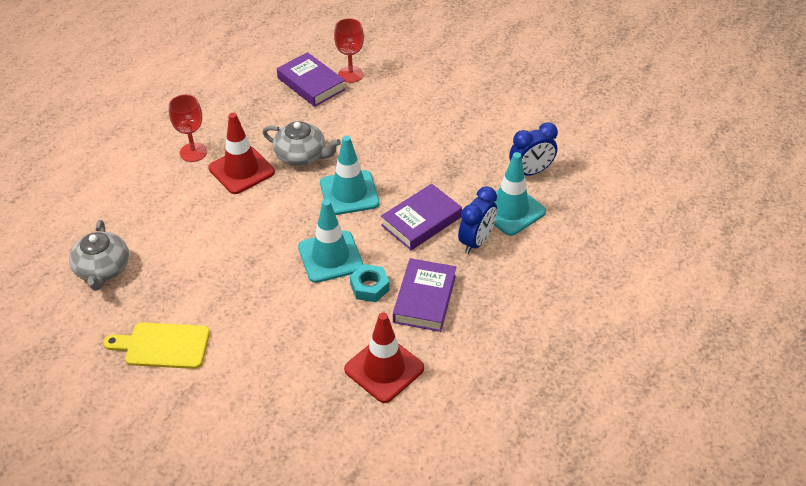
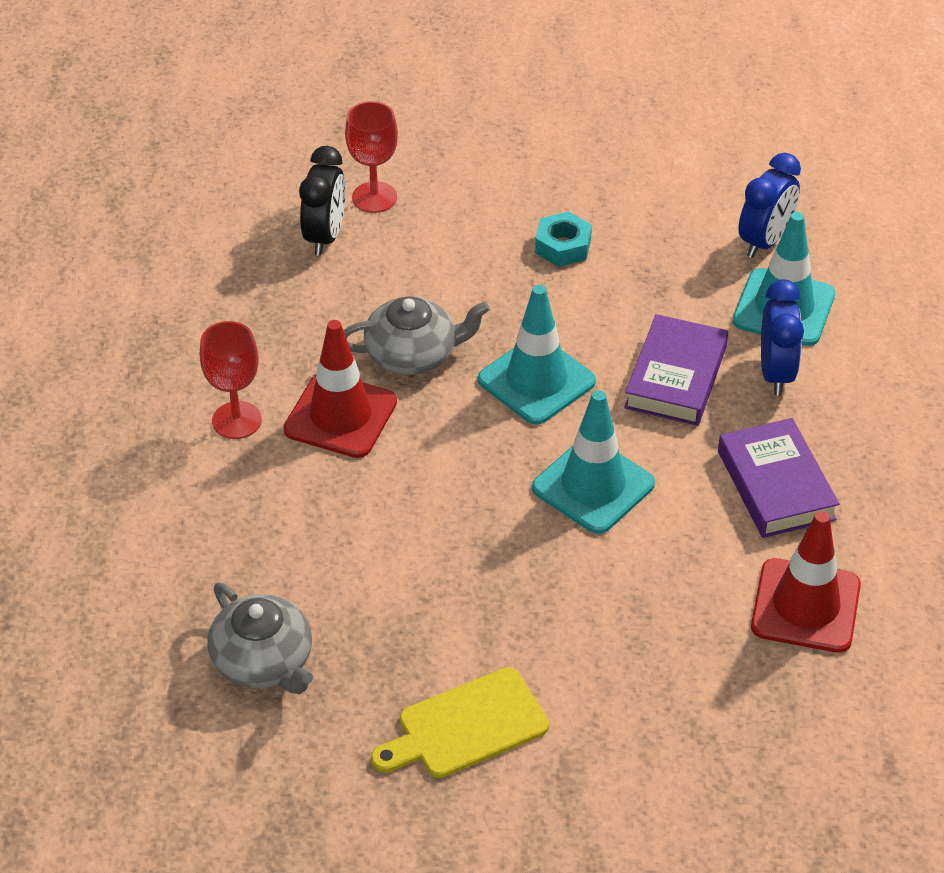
camera: 30 degrees left, 0 degrees up
purple book [277,52,346,107] -> black clock [299,146,346,256]
turquoise nut [350,264,390,302] -> turquoise nut moved to [535,212,592,267]

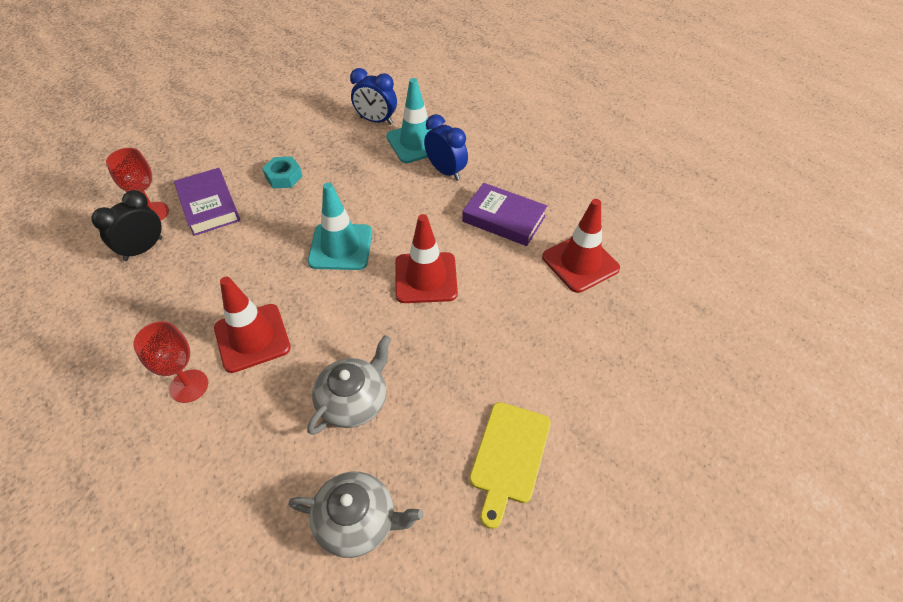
camera: 45 degrees left, 5 degrees up
black clock [299,146,346,256] -> black clock turned 105 degrees counterclockwise [91,190,162,261]
grey teapot [344,297,490,375] -> grey teapot moved to [307,335,391,435]
turquoise traffic cone [532,390,655,534] -> red traffic cone [395,214,458,303]
purple book [624,314,728,426] -> purple book moved to [174,168,240,236]
blue clock [738,153,801,258] -> blue clock turned 120 degrees clockwise [350,68,397,125]

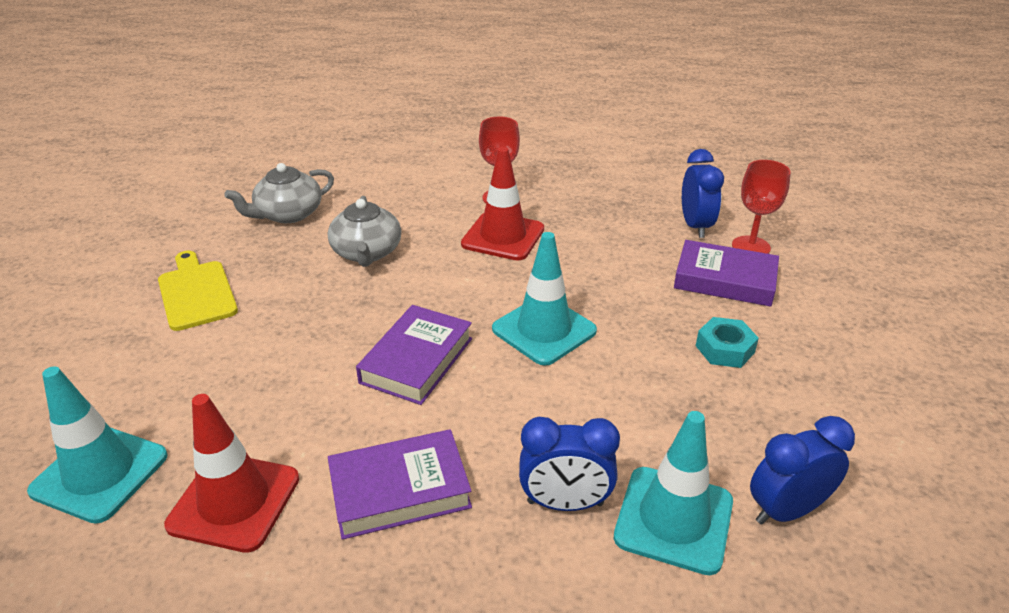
camera: 135 degrees right, 15 degrees down
black clock [91,190,162,261] -> blue clock [682,149,724,238]
red traffic cone [395,214,458,303] -> purple book [356,305,472,405]
none -> turquoise traffic cone [27,366,168,524]

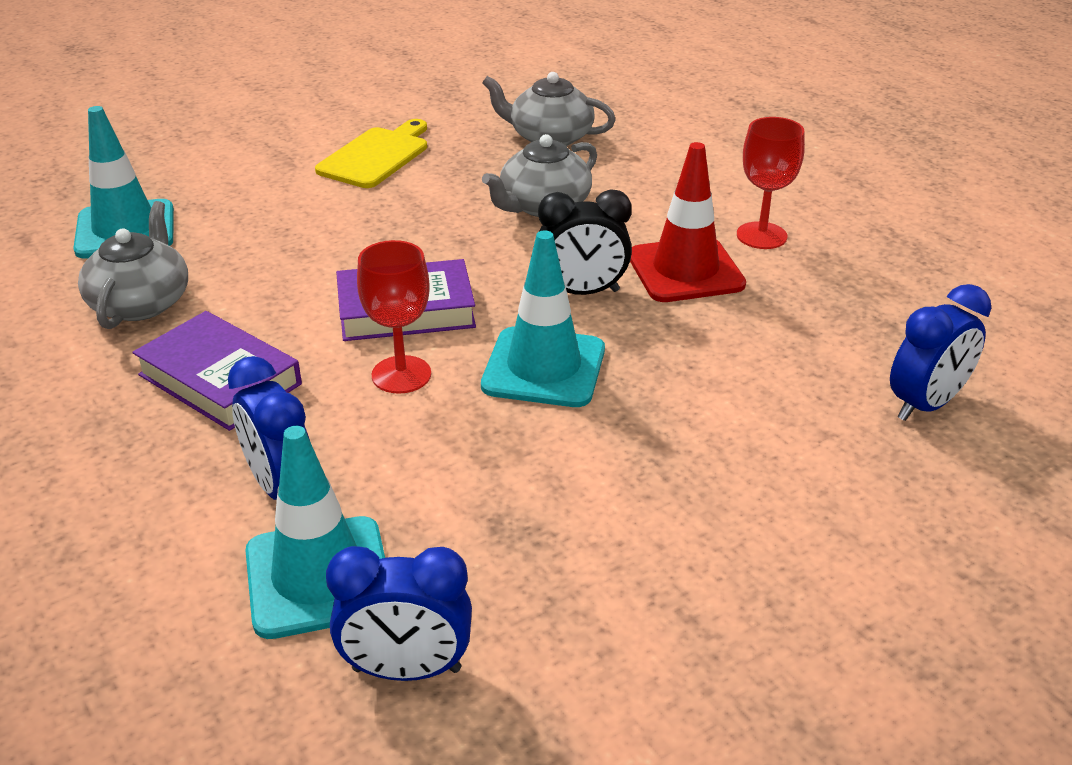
camera: 55 degrees right, 0 degrees up
red traffic cone [164,394,299,553] -> grey teapot [78,201,188,329]
purple book [674,240,779,307] -> none
turquoise nut [696,317,759,368] -> none
red goblet [732,160,791,254] -> red goblet moved to [357,240,431,394]
blue clock [750,416,855,525] -> blue clock turned 150 degrees clockwise [326,546,472,681]
none -> black clock [538,189,632,295]

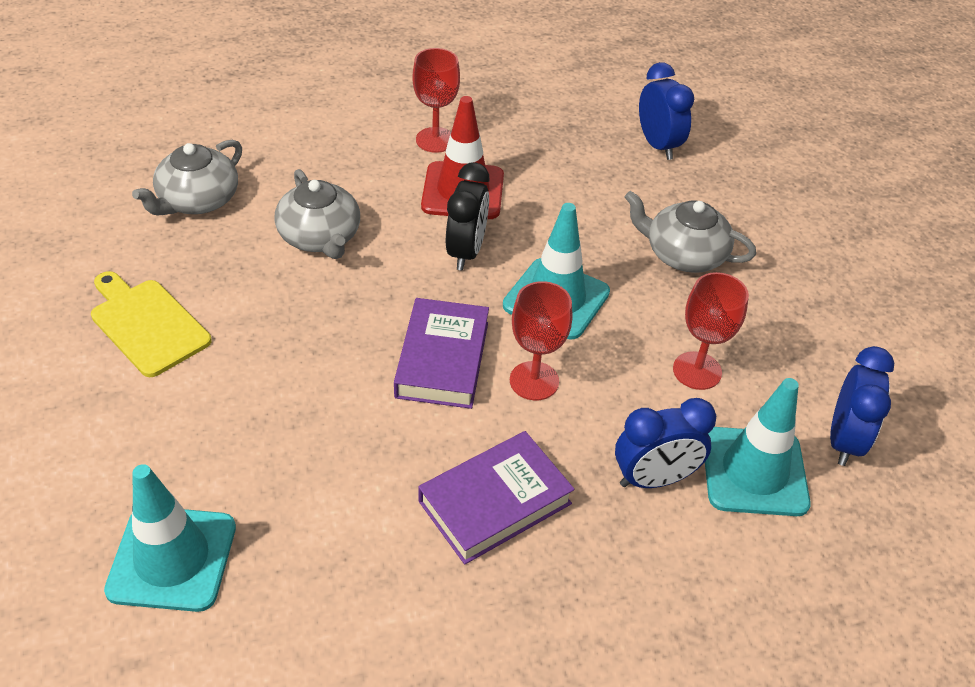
camera: 75 degrees left, 10 degrees up
grey teapot [78,201,188,329] -> grey teapot moved to [625,191,756,273]
none -> red goblet [673,272,749,390]

